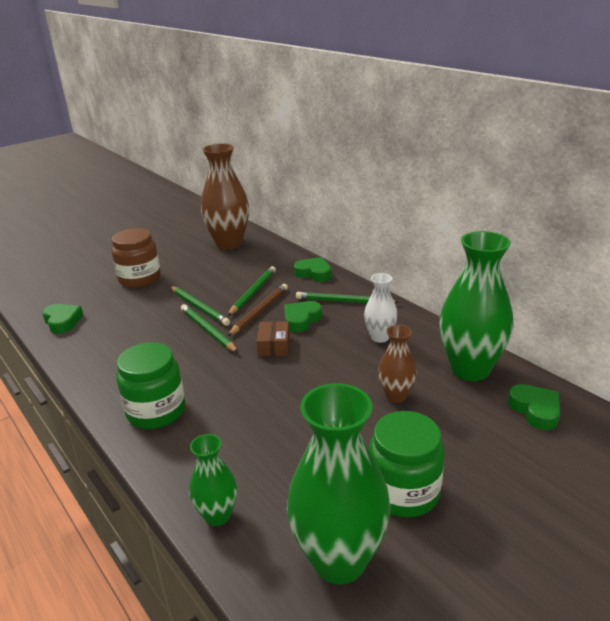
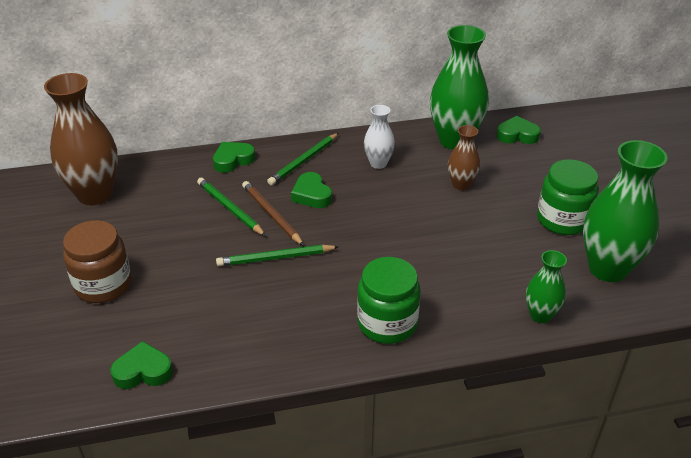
camera: 65 degrees left, 10 degrees up
green pencil [170,286,230,326] -> none
brown box [256,321,290,356] -> none

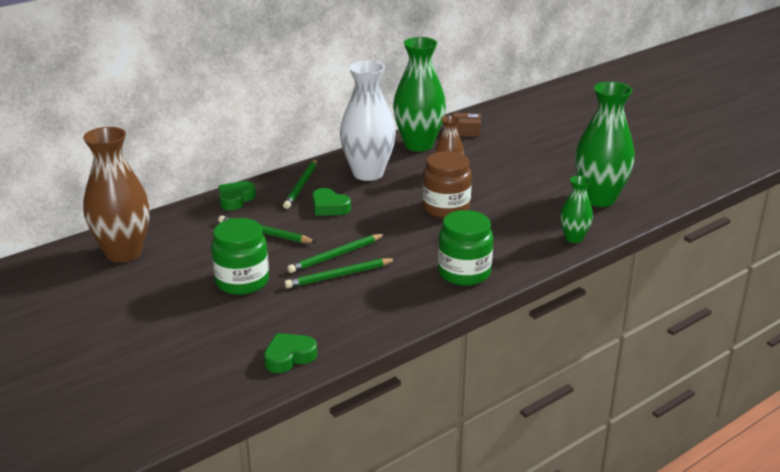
camera: 25 degrees left, 10 degrees down
brown jar [63,220,132,303] -> brown jar moved to [422,151,472,218]
brown pencil [242,181,304,246] -> none
white vase [364,105,395,169] -> white vase [340,61,396,181], size x1.92
green heart [496,116,541,144] -> brown box [453,113,481,137]
green jar [537,159,599,235] -> green jar moved to [211,218,269,295]
none -> green pencil [284,258,396,288]

